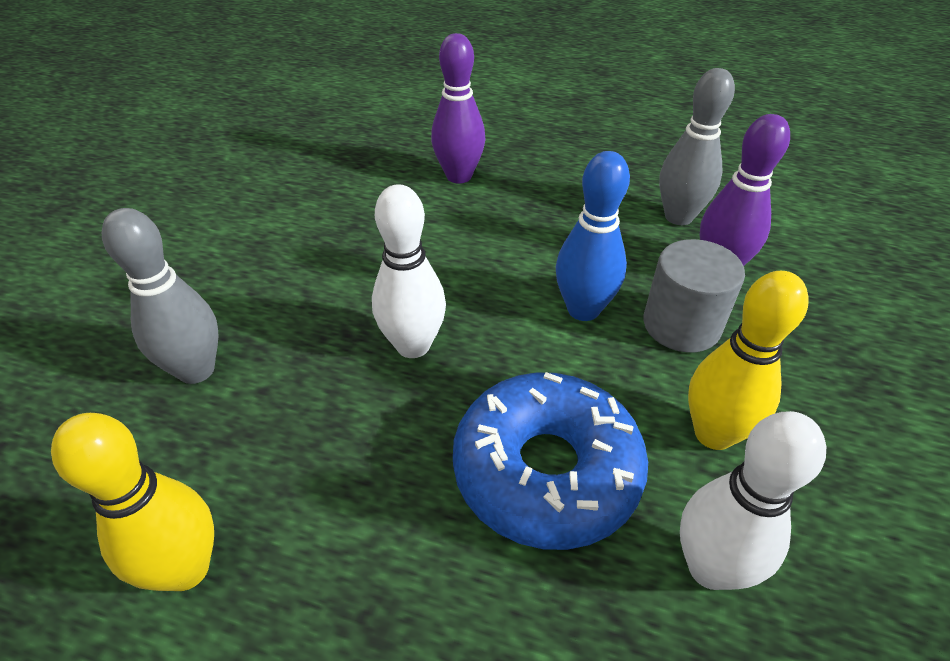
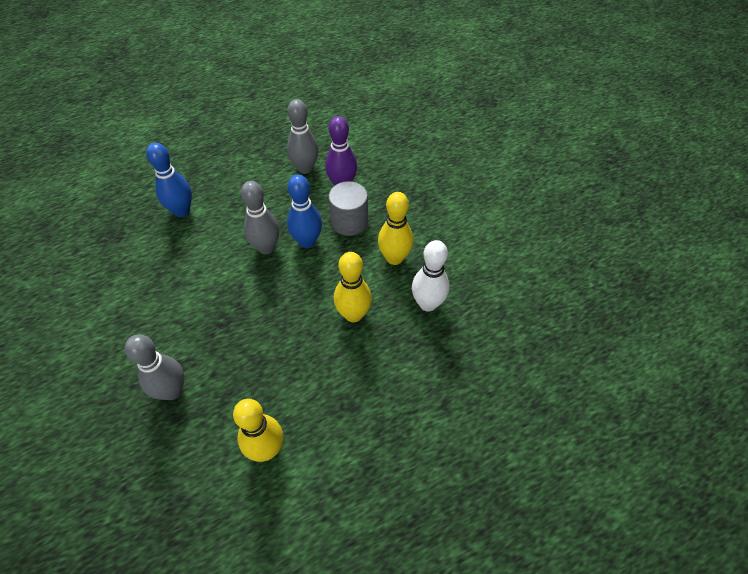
camera: 45 degrees left, 10 degrees up
white bowling pin [372,184,446,358] -> none
purple bowling pin [431,33,485,184] -> blue bowling pin [146,143,192,217]
blue donut [453,372,648,550] -> yellow bowling pin [334,252,372,322]
none -> grey bowling pin [241,181,280,254]

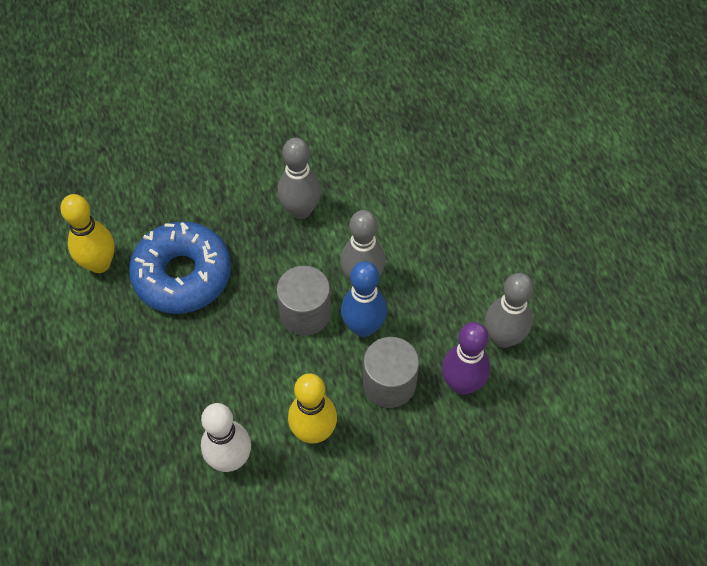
camera: 100 degrees right, 5 degrees up
grey bowling pin [125,334,184,400] -> grey bowling pin moved to [278,138,321,219]
blue bowling pin [146,143,192,217] -> none
yellow bowling pin [334,252,372,322] -> none
none -> blue donut [129,221,231,314]
none -> grey cylinder [276,266,331,336]

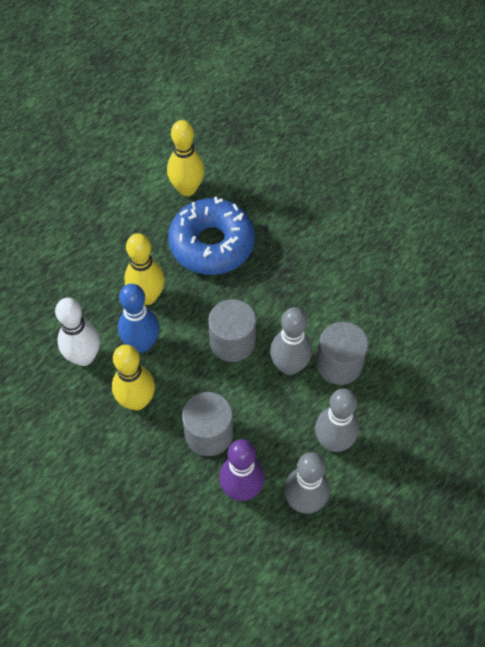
camera: 60 degrees right, 0 degrees up
grey bowling pin [278,138,321,219] -> grey bowling pin moved to [315,388,359,452]
blue bowling pin [341,261,387,337] -> blue bowling pin moved to [118,284,160,353]
none -> yellow bowling pin [124,233,165,305]
none -> grey cylinder [316,322,368,385]

